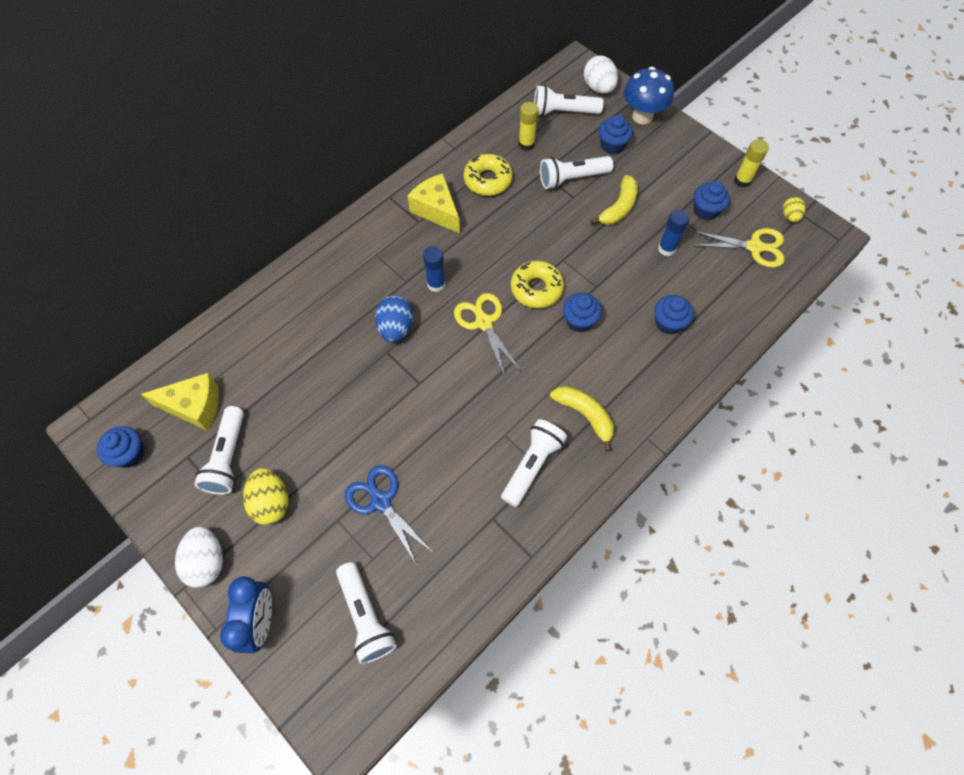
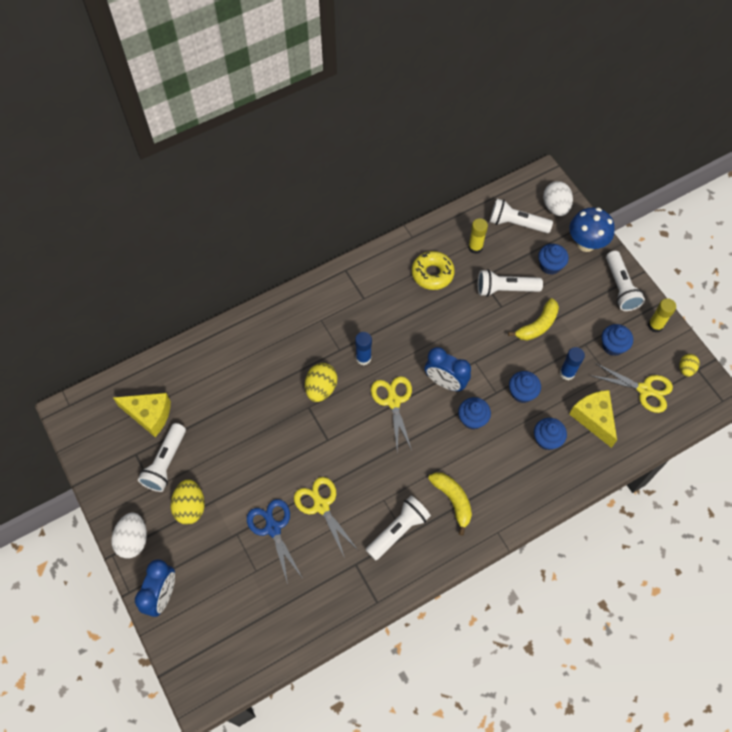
camera: 15 degrees right, 0 degrees up
blue cupcake [96,426,144,468] -> blue cupcake moved to [509,371,541,403]
white flashlight [336,562,397,664] -> white flashlight moved to [606,251,645,311]
blue egg [375,295,414,342] -> yellow egg [305,363,337,402]
yellow cheese [408,174,460,234] -> yellow cheese moved to [569,390,617,448]
yellow donut [511,261,564,308] -> blue clock [425,347,471,391]
none -> yellow scissors [294,477,358,558]

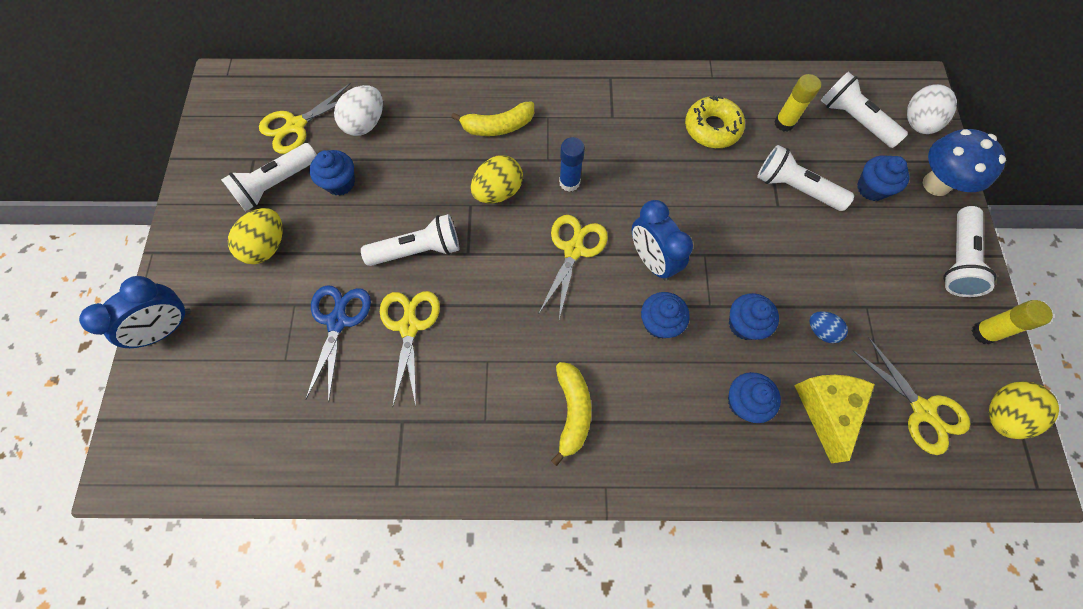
camera: 30 degrees right, 5 degrees up
white egg [111,513,147,558] -> white egg moved to [334,85,383,136]
yellow cheese [113,393,171,437] -> yellow scissors [259,83,351,154]
white flashlight [366,496,431,561] -> white flashlight moved to [361,214,460,266]
yellow banana [508,298,559,341] -> yellow banana moved to [451,101,534,136]
blue glue stick [560,347,585,380] -> blue egg [810,311,848,343]
blue cupcake [602,324,633,356] -> blue cupcake moved to [309,150,355,195]
yellow egg [680,354,700,377] -> yellow egg [989,381,1059,439], size x1.65

